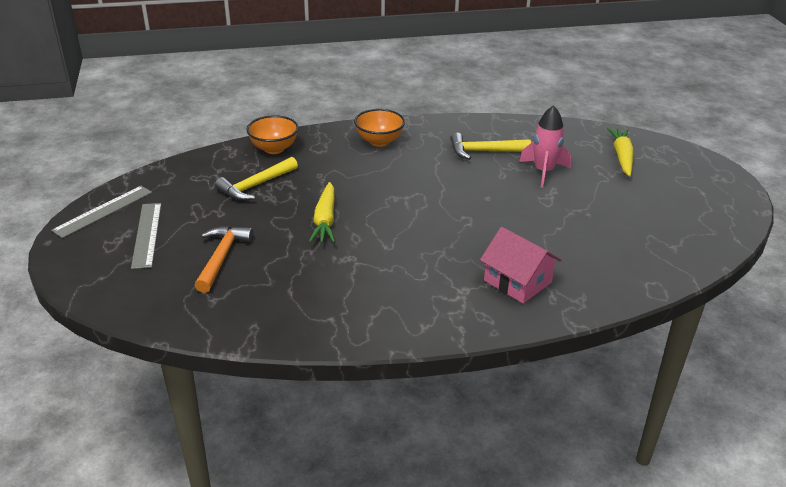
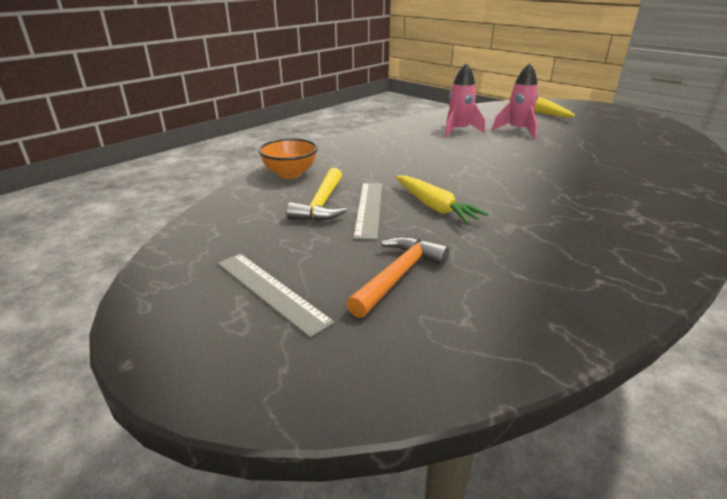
camera: 35 degrees left, 5 degrees down
grey ruler [51,186,152,238] -> grey ruler moved to [353,183,382,240]
orange hammer [195,226,254,293] -> orange hammer turned 60 degrees clockwise [346,237,449,318]
orange bowl [354,109,405,147] -> none
yellow hammer [450,132,531,160] -> pink rocket [444,63,485,138]
pink house [480,227,561,303] -> none

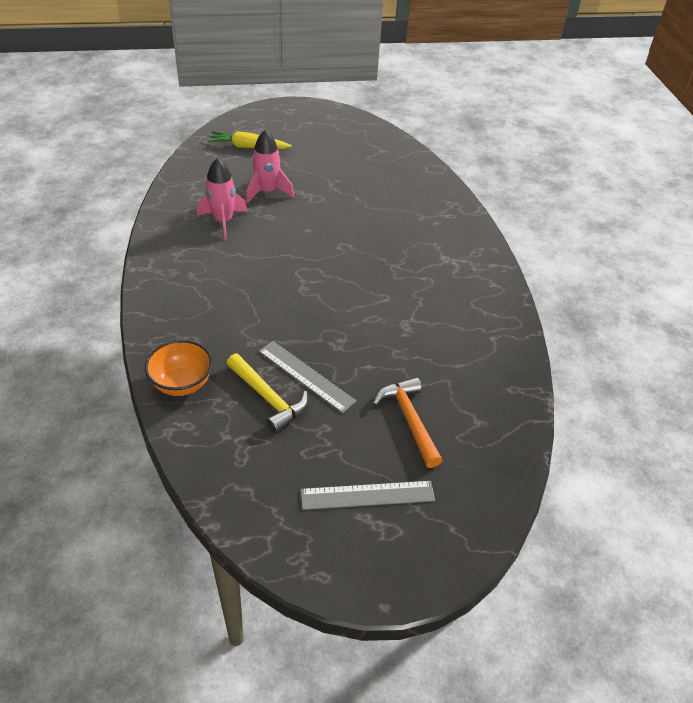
camera: 55 degrees left, 15 degrees up
yellow carrot [396,176,488,224] -> none

